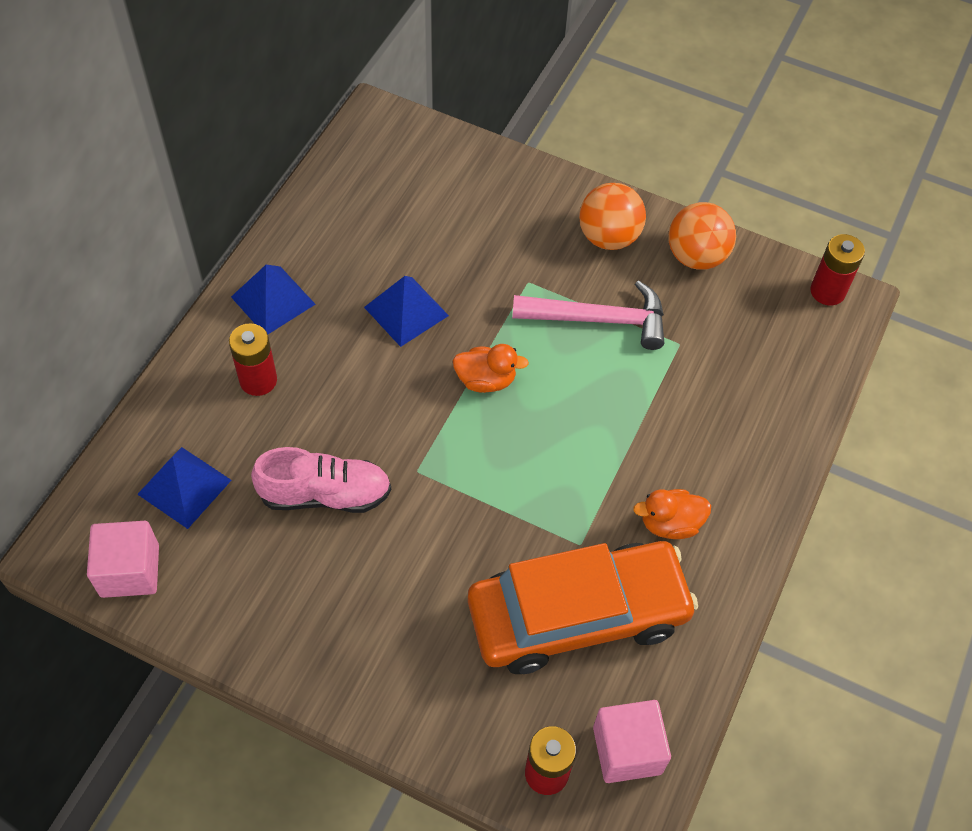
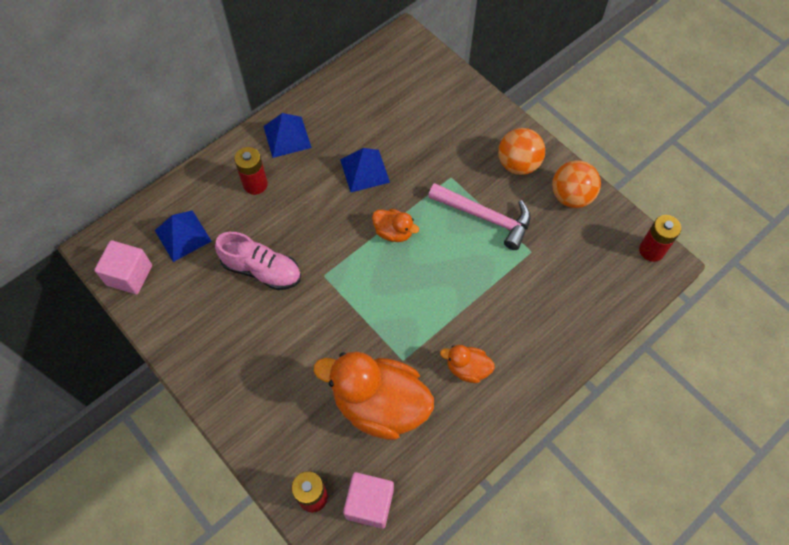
camera: 25 degrees right, 5 degrees up
orange car [468,541,698,674] -> orange duck [314,352,434,440]

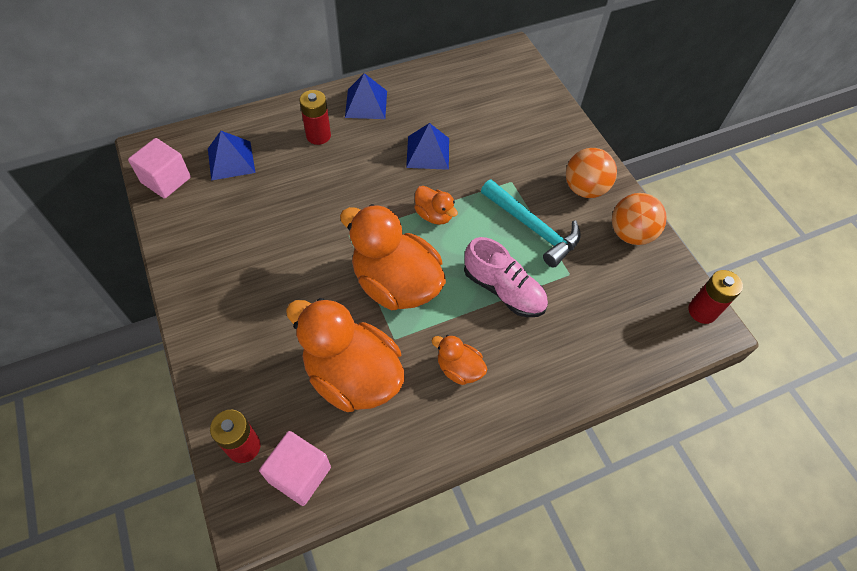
camera: 15 degrees right, 5 degrees down
pink shoe [215,232,301,290] -> pink shoe moved to [464,237,548,317]
pink hammer [428,183,531,250] -> turquoise hammer [481,179,581,268]
none -> orange duck [340,204,446,310]

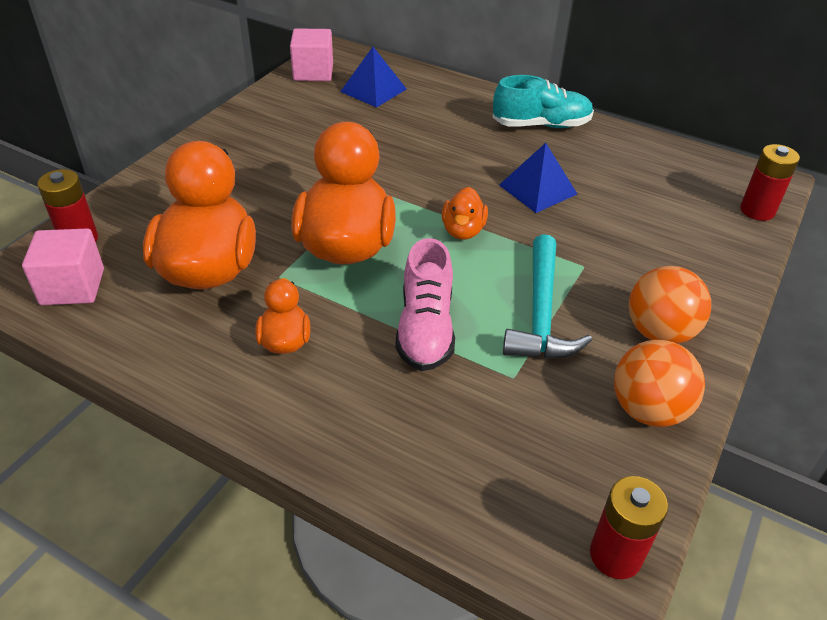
camera: 55 degrees right, 15 degrees down
red battery [299,90,331,145] -> red battery moved to [740,144,800,221]
blue pyramid [345,73,387,119] -> turquoise shoe [492,75,594,128]

